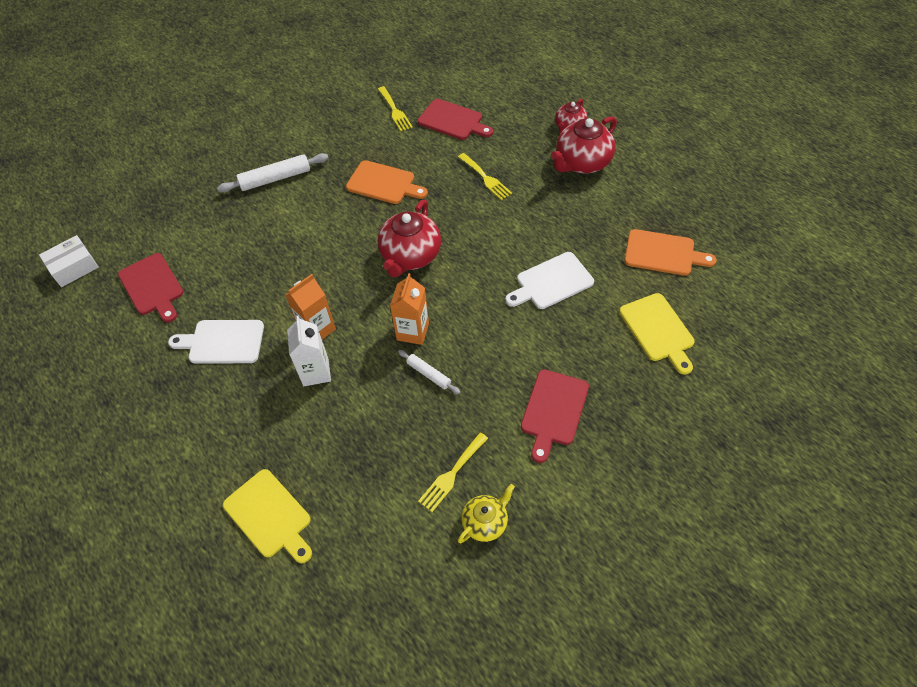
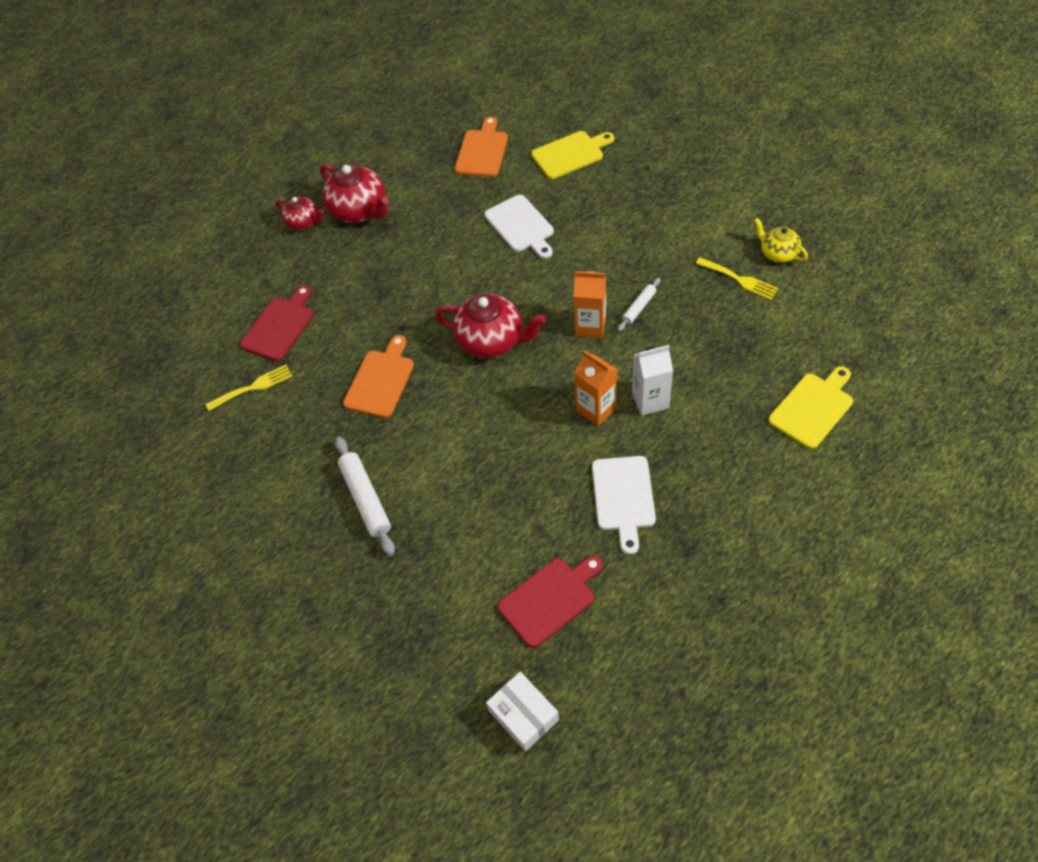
camera: 90 degrees left, 0 degrees up
yellow fork [458,153,512,200] -> none
red cutting board [521,370,589,463] -> none

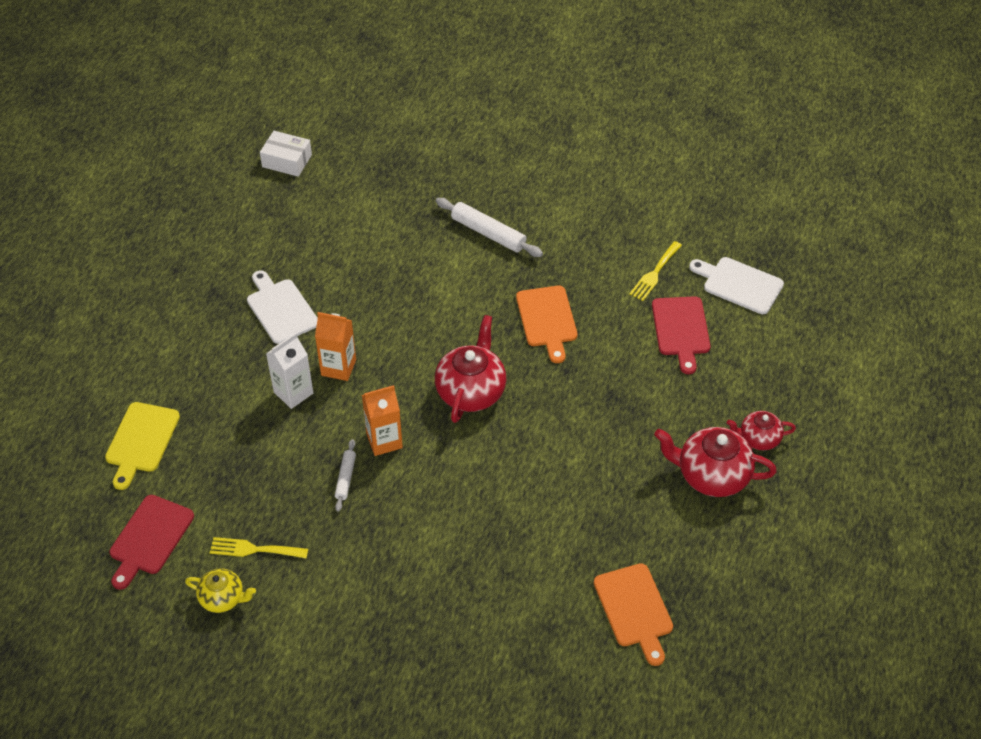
camera: 145 degrees right, 5 degrees down
red teapot [435,294,546,358] -> red teapot turned 120 degrees clockwise [435,315,506,423]
white cutting board [484,195,554,259] -> white cutting board moved to [689,257,784,314]
red cutting board [498,556,603,648] -> red cutting board moved to [109,495,194,590]
yellow cutting board [531,131,614,179] -> none

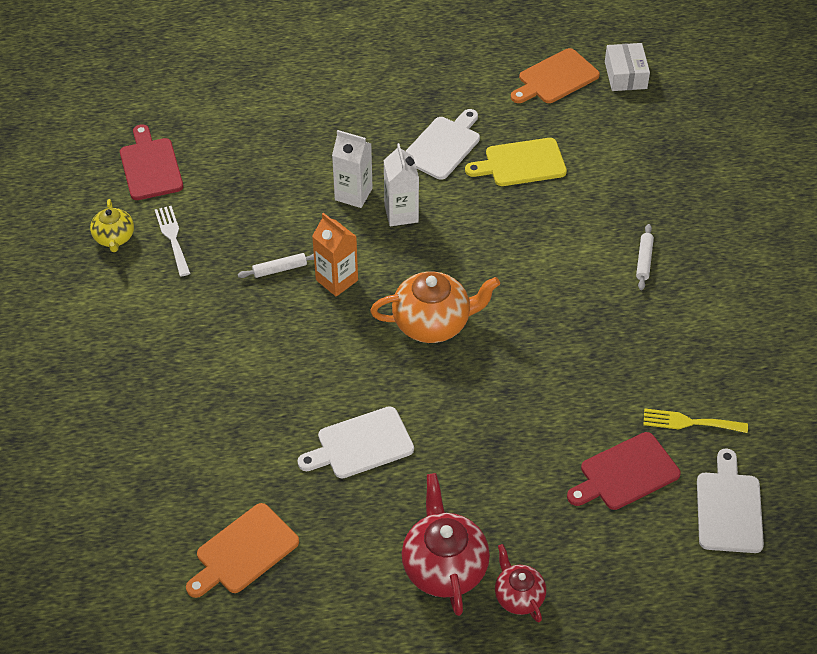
camera: 65 degrees right, 0 degrees up
yellow cutting board [105,402,180,490] -> yellow cutting board moved to [465,138,567,186]
red cutting board [109,495,194,590] -> red cutting board turned 75 degrees clockwise [120,124,183,200]
yellow fork [210,537,308,558] -> white fork [155,206,190,276]
orange carton [315,312,356,381] -> white carton [383,143,419,226]
red teapot [435,315,506,423] -> orange teapot [370,271,500,343]
white rolling pin [436,198,543,257] -> white rolling pin [636,224,654,290], size x0.58
orange cutting board [516,286,578,363] -> orange cutting board moved to [511,48,600,103]
none -> white cutting board [298,406,414,478]

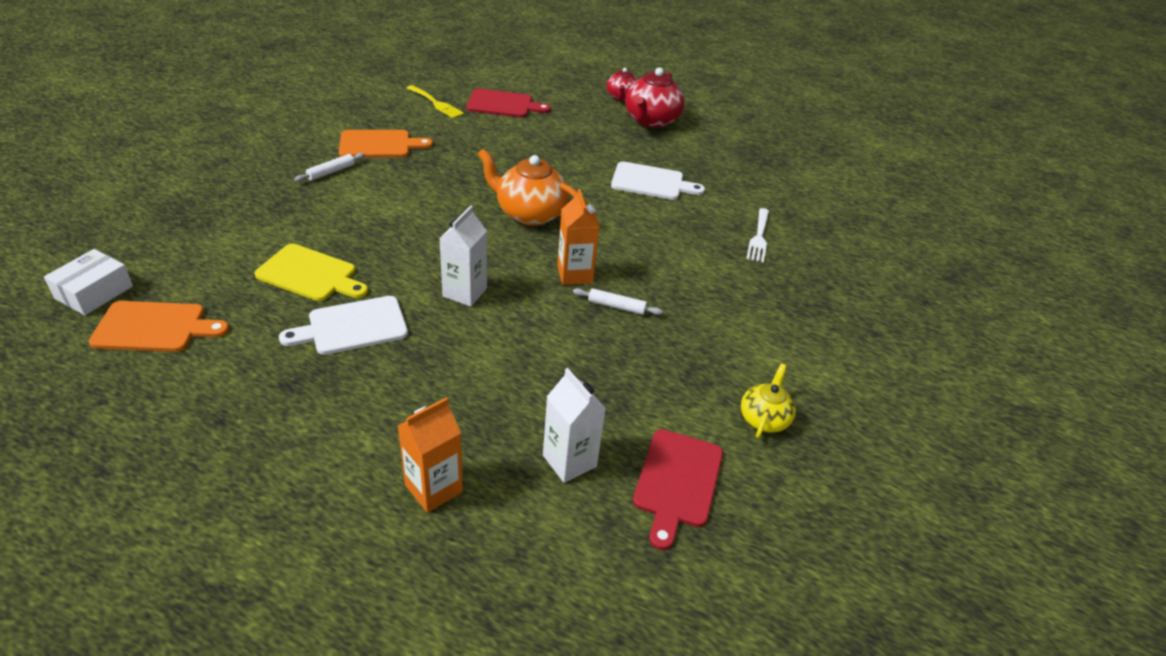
camera: 150 degrees left, 10 degrees down
white fork [155,206,190,276] -> white fork moved to [746,208,769,263]
orange cutting board [186,503,299,598] -> orange cutting board moved to [339,130,433,158]
white carton [332,130,373,208] -> white carton moved to [543,368,606,483]
white cutting board [697,449,764,553] -> none
none -> orange carton [398,397,463,513]

